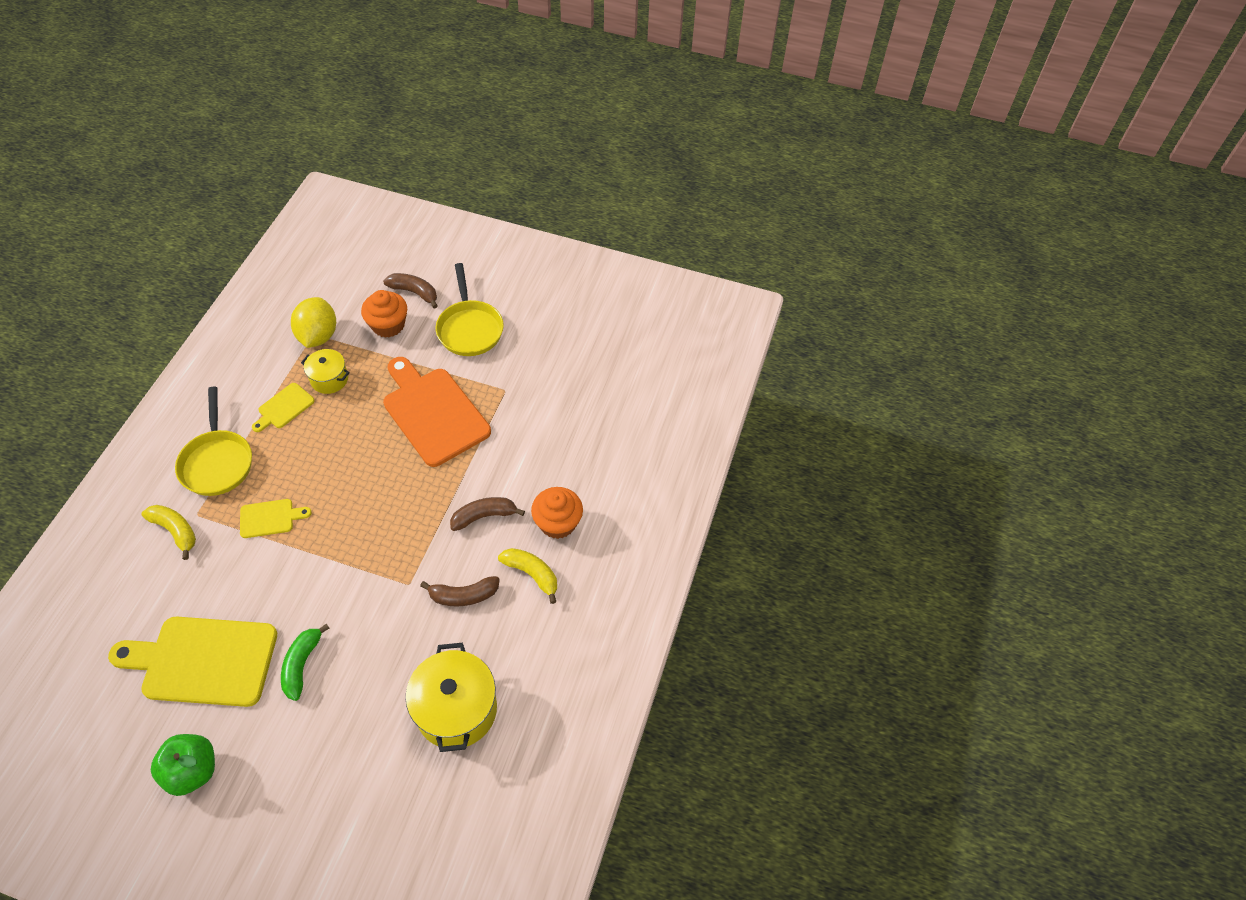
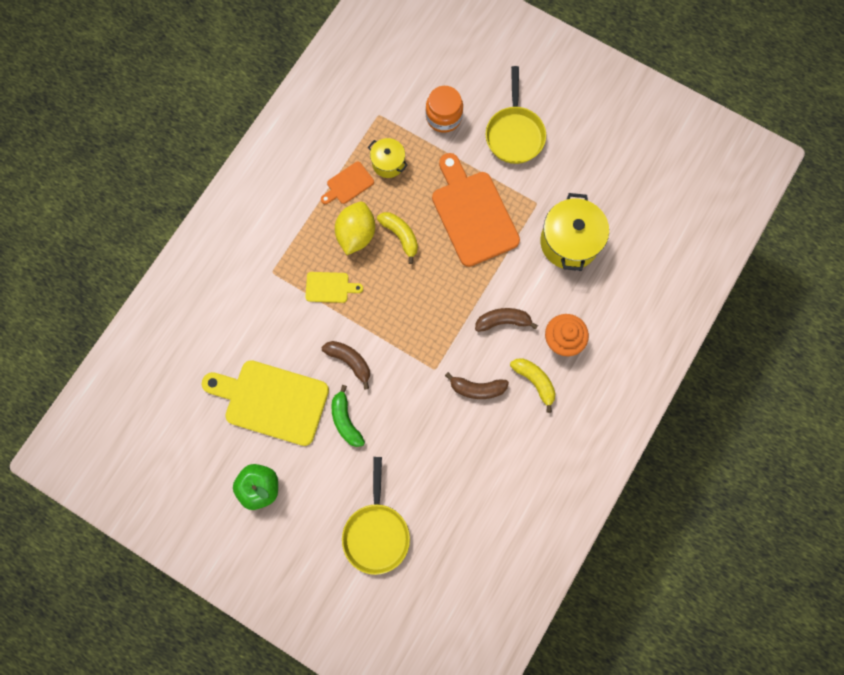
camera: 15 degrees right, 20 degrees up
yellow banana [141,505,196,560] -> yellow banana moved to [377,212,418,264]
yellow pan [175,387,252,496] -> yellow pan moved to [342,457,410,575]
yellow cutting board [252,383,315,432] -> orange cutting board [321,162,374,204]
green banana [281,624,329,701] -> green banana turned 45 degrees counterclockwise [331,385,365,447]
yellow lemon [291,297,336,348] -> yellow lemon moved to [335,202,375,255]
orange cupcake [361,290,407,338] -> orange jar [426,86,463,133]
brown banana [383,273,437,309] -> brown banana moved to [322,341,370,390]
yellow pot [405,643,497,752] -> yellow pot moved to [540,193,609,271]

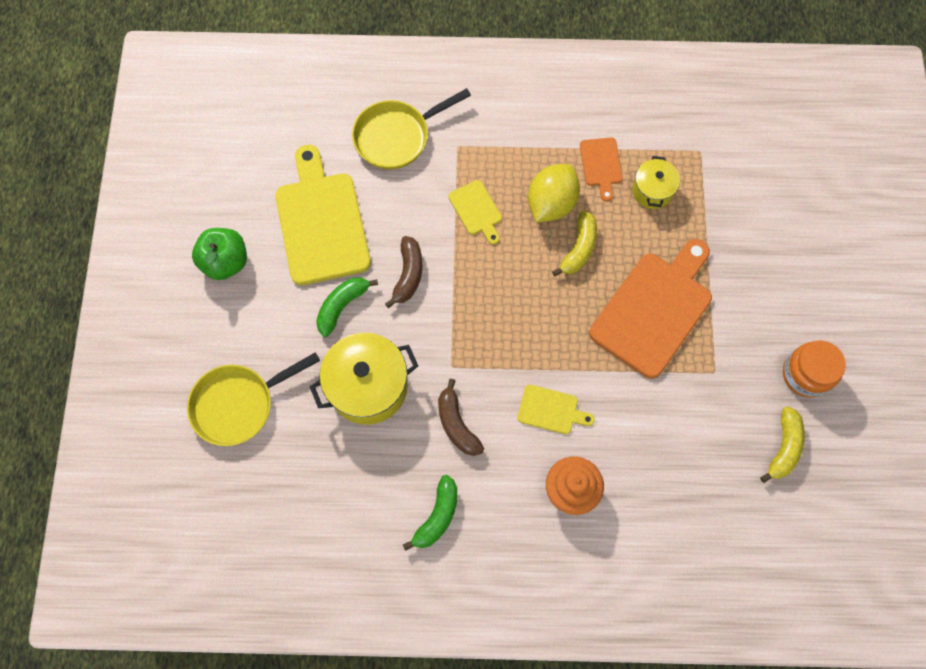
camera: 60 degrees right, 5 degrees down
orange cutting board [321,162,374,204] -> orange cutting board turned 120 degrees counterclockwise [580,137,623,202]
yellow lemon [335,202,375,255] -> yellow lemon turned 45 degrees counterclockwise [528,164,580,223]
orange jar [426,86,463,133] -> orange jar moved to [783,340,846,397]
brown banana [475,308,538,332] -> yellow cutting board [517,385,595,434]
yellow pan [486,66,546,164] -> yellow pan moved to [352,88,471,169]
yellow banana [510,358,556,413] -> yellow banana moved to [760,406,805,483]
yellow pot [540,193,609,271] -> yellow pot moved to [310,332,418,425]
none -> green banana [403,475,457,551]

